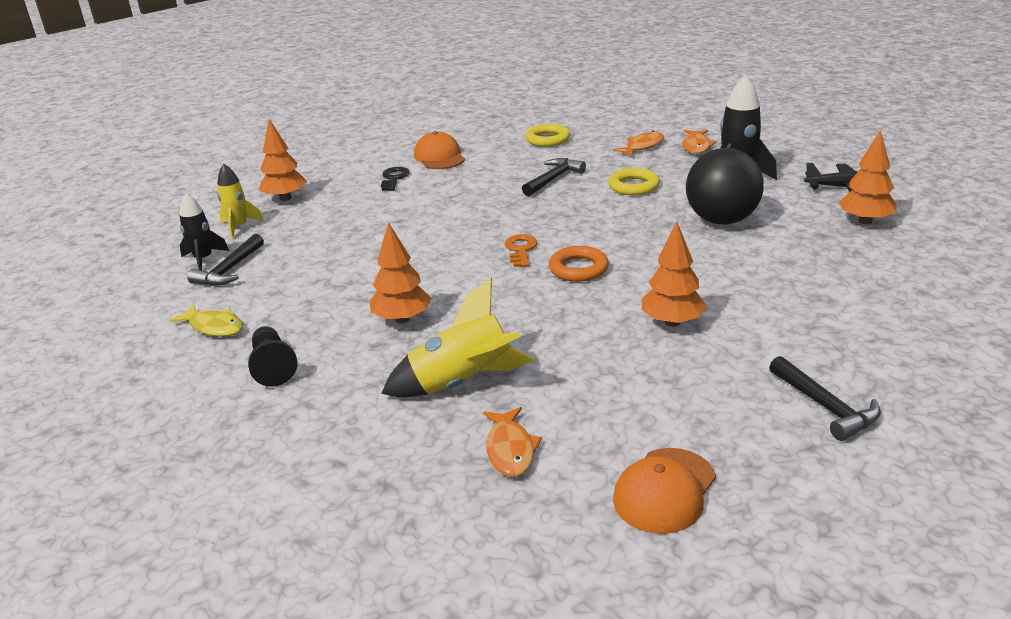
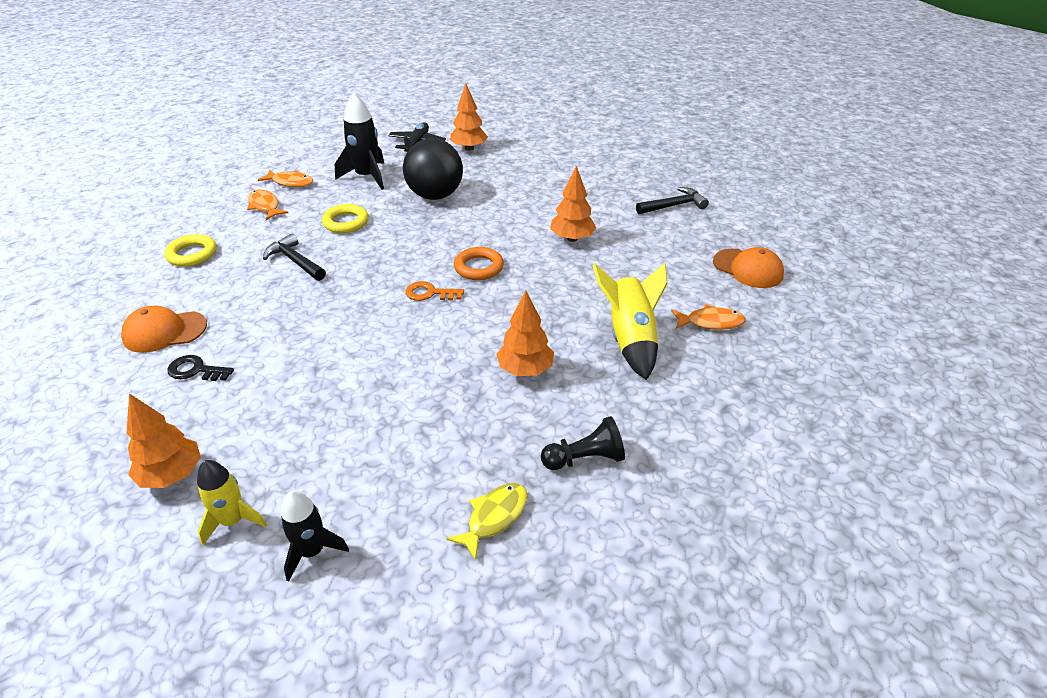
camera: 85 degrees left, 10 degrees up
black hammer [187,234,264,286] -> none

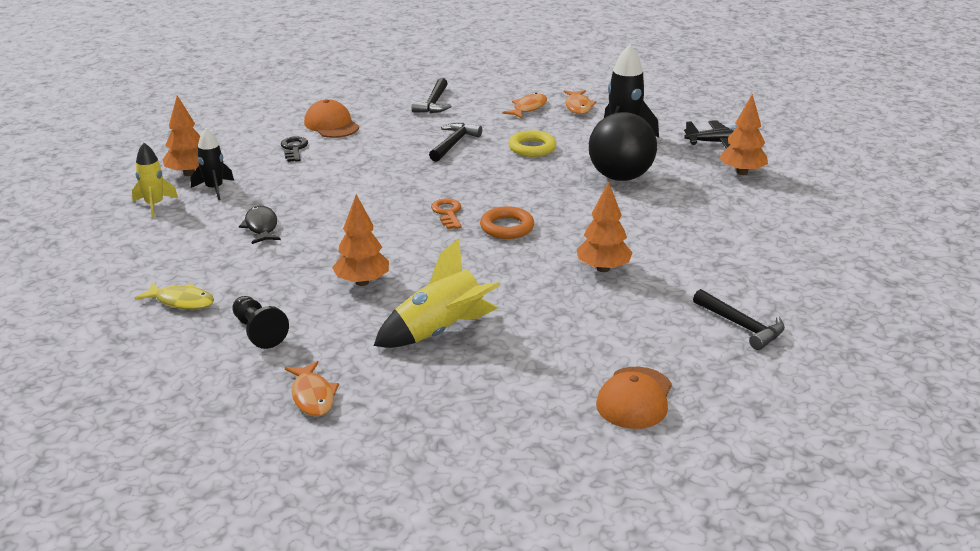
camera: 70 degrees right, 10 degrees down
yellow ring [165,234,216,267] -> black hammer [412,78,452,113]
black rocket [281,491,349,582] -> black rocket moved to [191,128,234,200]
orange fish [671,304,746,330] -> orange fish moved to [285,361,339,416]
none -> black fish [239,206,281,244]

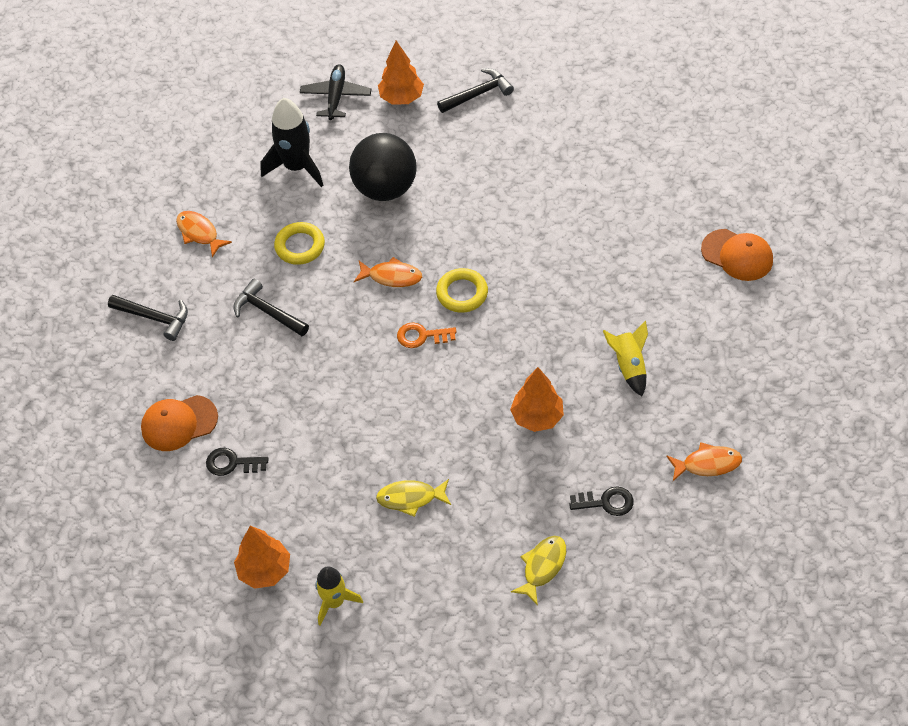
camera: 75 degrees left, 25 degrees up
black rocket [191,128,234,200] -> none
black pawn [232,296,289,349] -> black key [569,486,634,516]
black fish [239,206,281,244] -> yellow fish [376,479,451,517]
yellow rocket [374,238,500,348] -> yellow rocket [603,321,648,396], size x0.64
orange ring [480,206,534,239] -> yellow ring [436,268,488,313]
orange fish [563,90,596,114] -> orange fish moved to [354,257,422,287]
orange tree [576,182,633,272] -> none
black hammer [693,289,785,350] -> black hammer moved to [437,68,514,113]

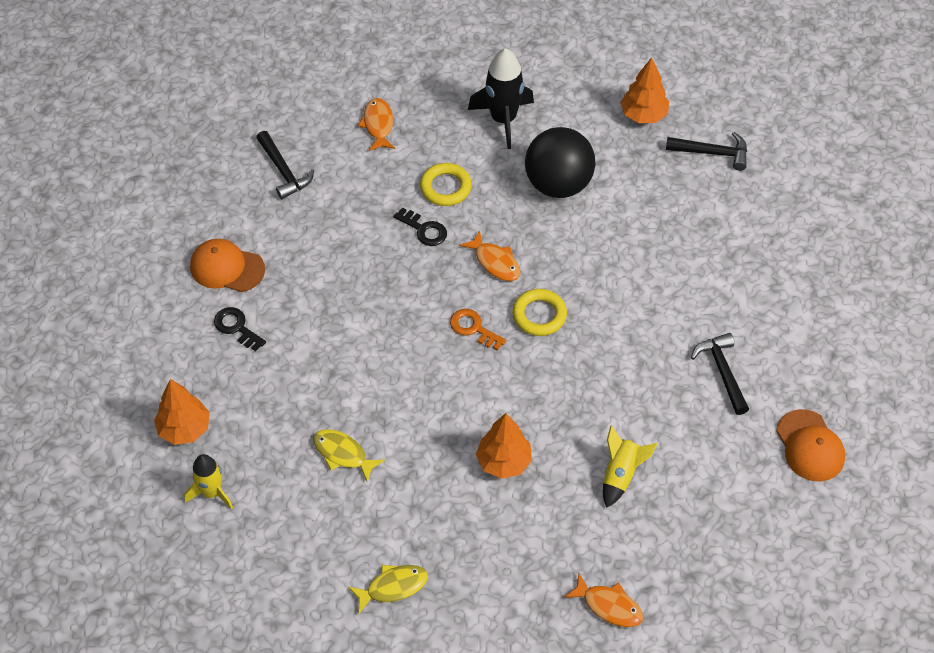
camera: 35 degrees right, 0 degrees up
black hammer [234,278,309,336] -> black hammer moved to [691,333,749,415]
black plane [300,64,372,120] -> none
black key [569,486,634,516] -> black key moved to [394,207,447,246]

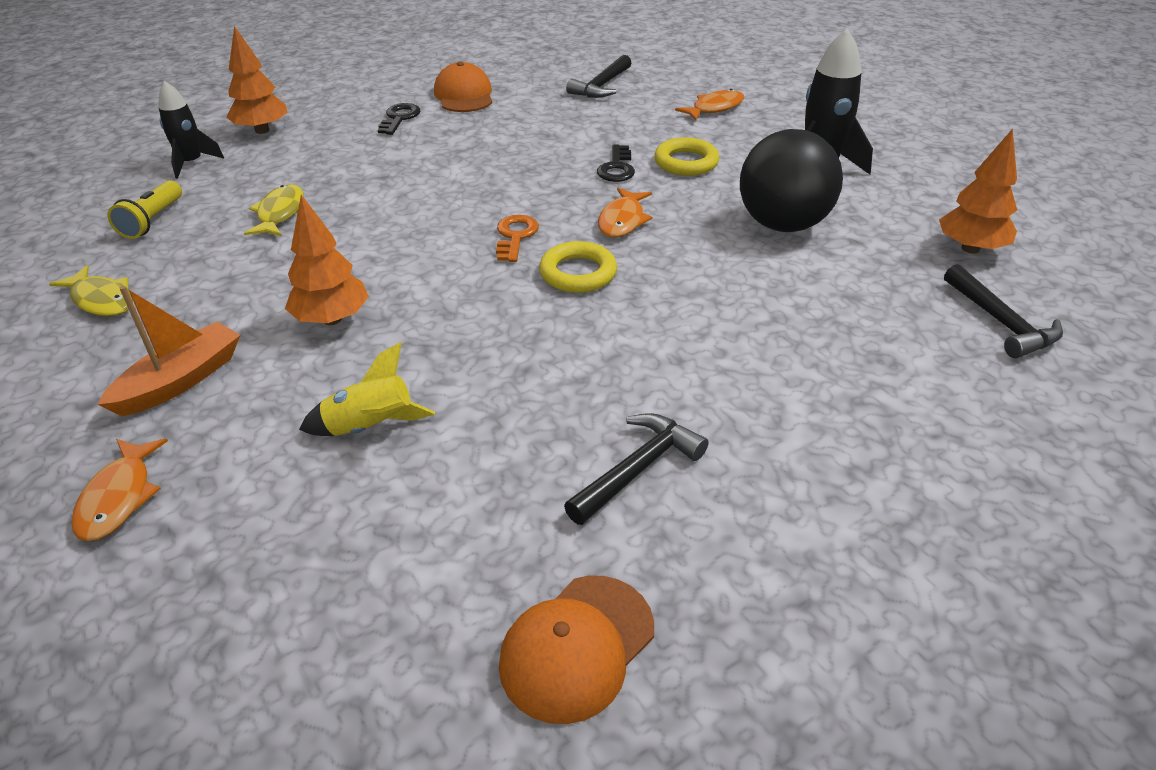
camera: 60 degrees right, 15 degrees down
yellow rocket [184,454,233,510] -> black rocket [158,81,224,178]
none -> orange boat [97,286,240,416]
none -> yellow flashlight [108,180,182,239]

